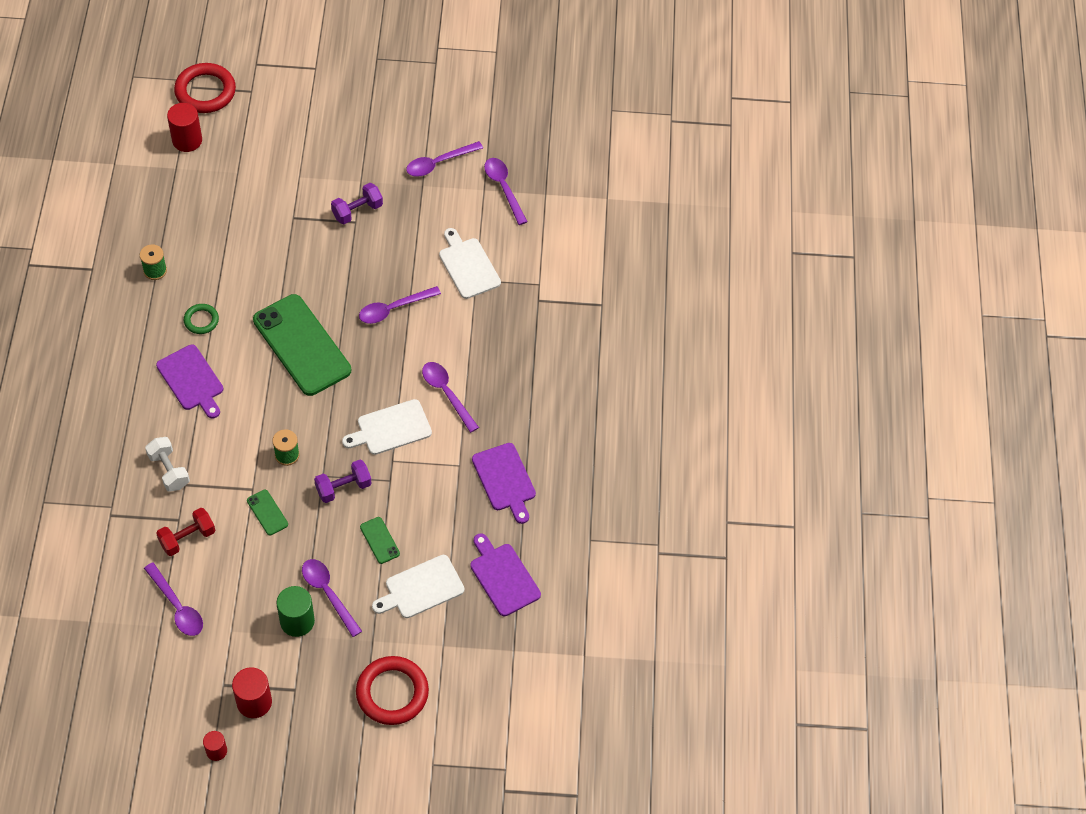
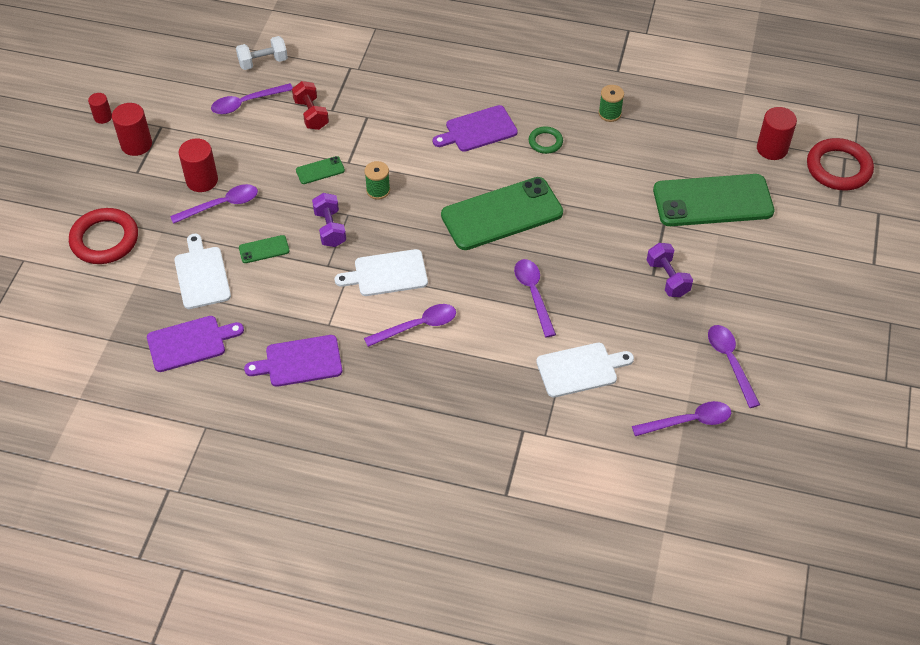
camera: 105 degrees right, 5 degrees down
white dumbbell [145,437,190,492] -> white dumbbell moved to [236,36,288,70]
green cylinder [277,586,315,637] -> red cylinder [179,138,218,192]
white cutting board [342,399,432,455] -> white cutting board turned 90 degrees counterclockwise [334,249,428,296]
none -> green phone [653,174,774,226]

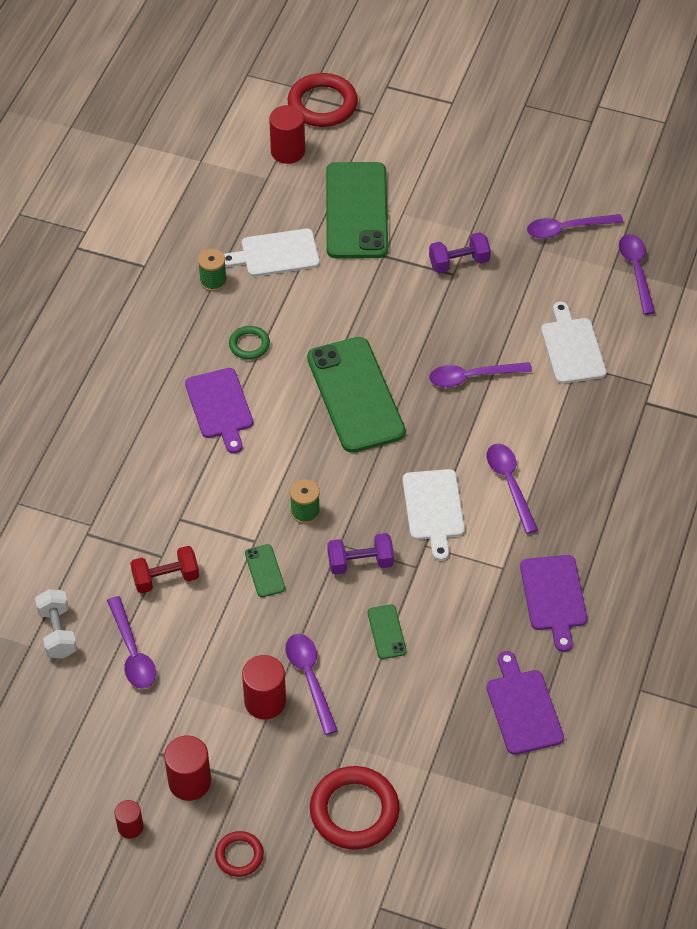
camera: 85 degrees left, 0 degrees up
white cutting board [174,234,231,309] -> white cutting board moved to [224,229,320,277]
none -> red ring [215,831,264,877]

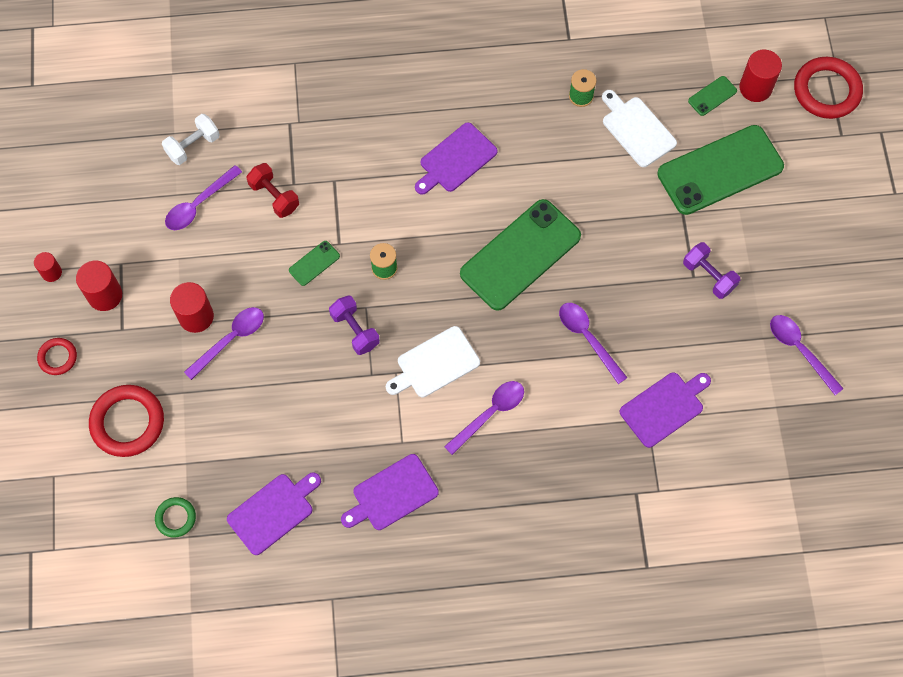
camera: 65 degrees right, 15 degrees up
green ring [229,326,270,359] -> green ring moved to [155,497,196,537]
green phone [368,604,407,659] -> green phone moved to [688,76,737,116]
white cutting board [541,302,607,384] -> purple cutting board [620,372,711,448]
purple spoon [619,234,655,315] -> none

